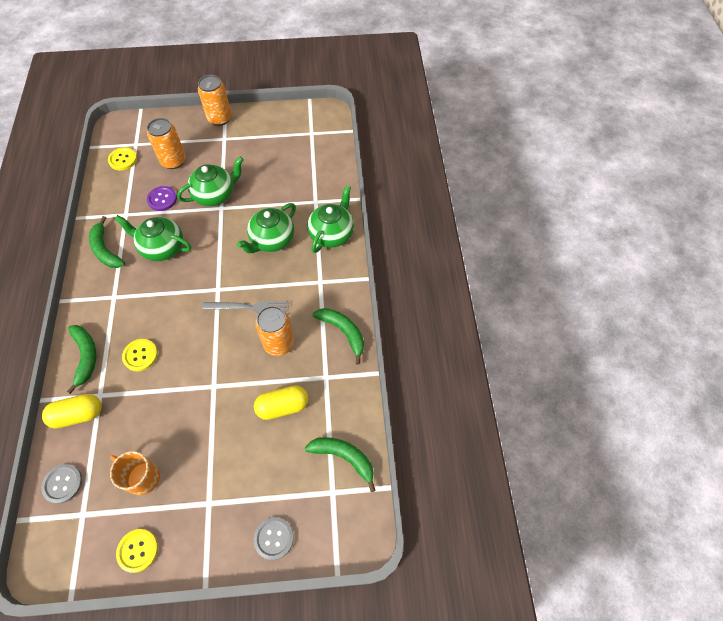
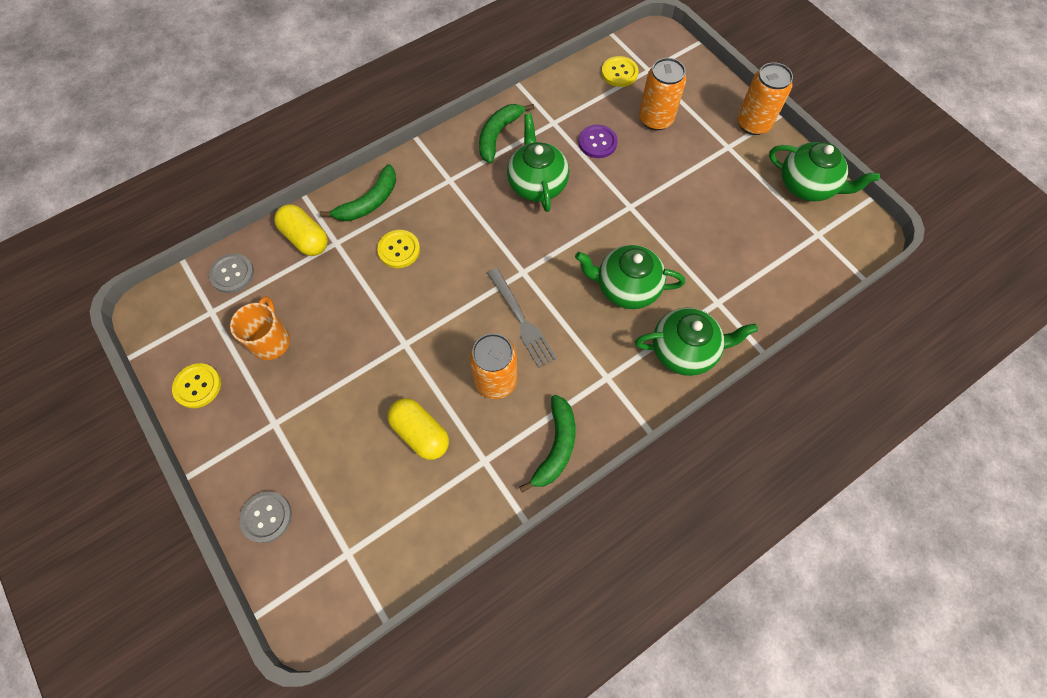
camera: 60 degrees right, 5 degrees up
green teapot [177,157,244,206] -> green teapot moved to [769,142,880,201]
green banana [305,437,376,492] -> none

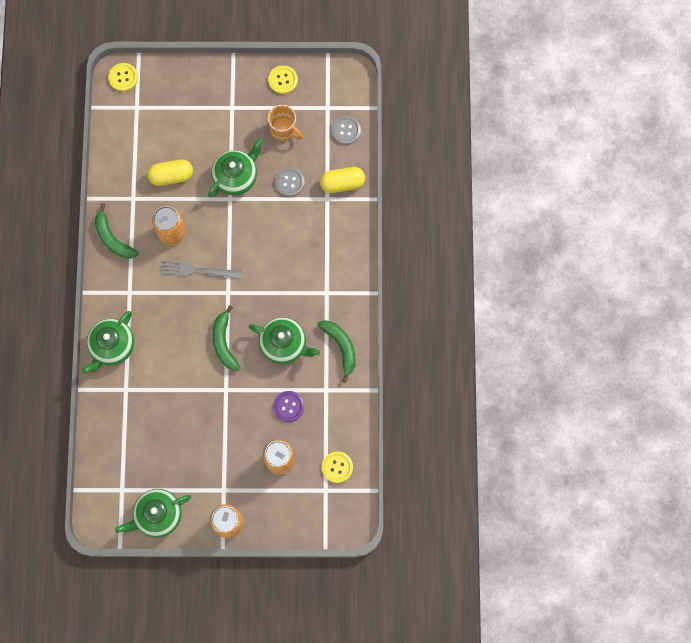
camera: 125 degrees right, 10 degrees up
grey button [239,491,292,543] -> grey button moved to [275,167,305,197]
green banana [320,164,396,221] -> green banana moved to [212,305,241,371]
yellow button [377,230,420,268] -> yellow button moved to [108,63,138,92]
green teapot [575,245,685,309] -> green teapot moved to [208,139,263,197]

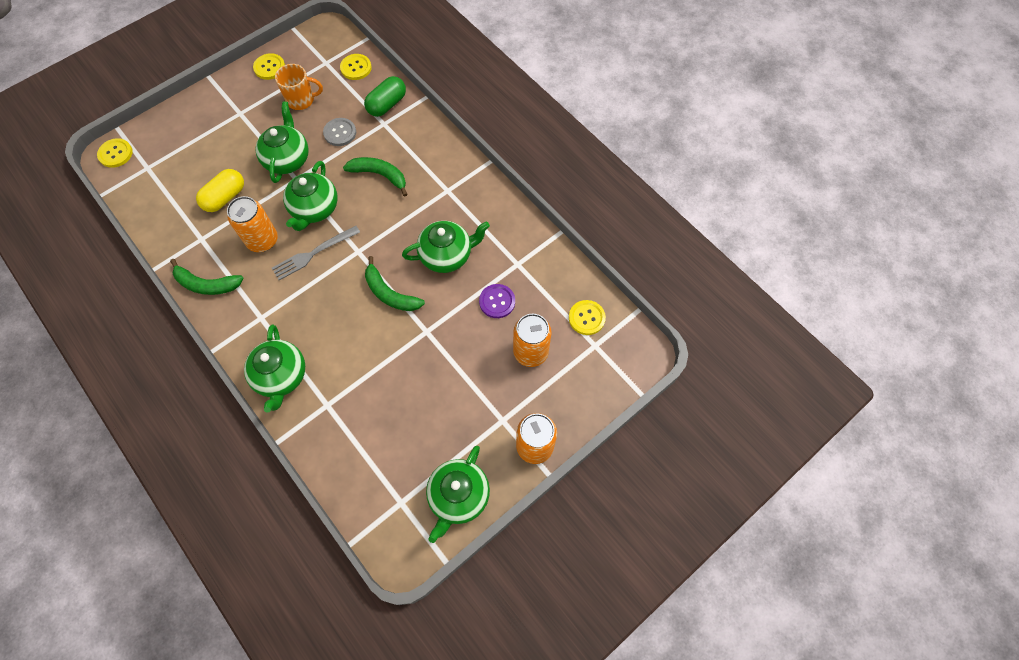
camera: 40 degrees left, 10 degrees down
green banana [317,320,356,383] -> green banana moved to [343,157,408,197]
yellow capsule [320,167,365,193] -> green capsule [364,76,406,117]
grey button [331,116,361,145] -> yellow button [340,54,372,80]
none -> green teapot [283,161,338,231]

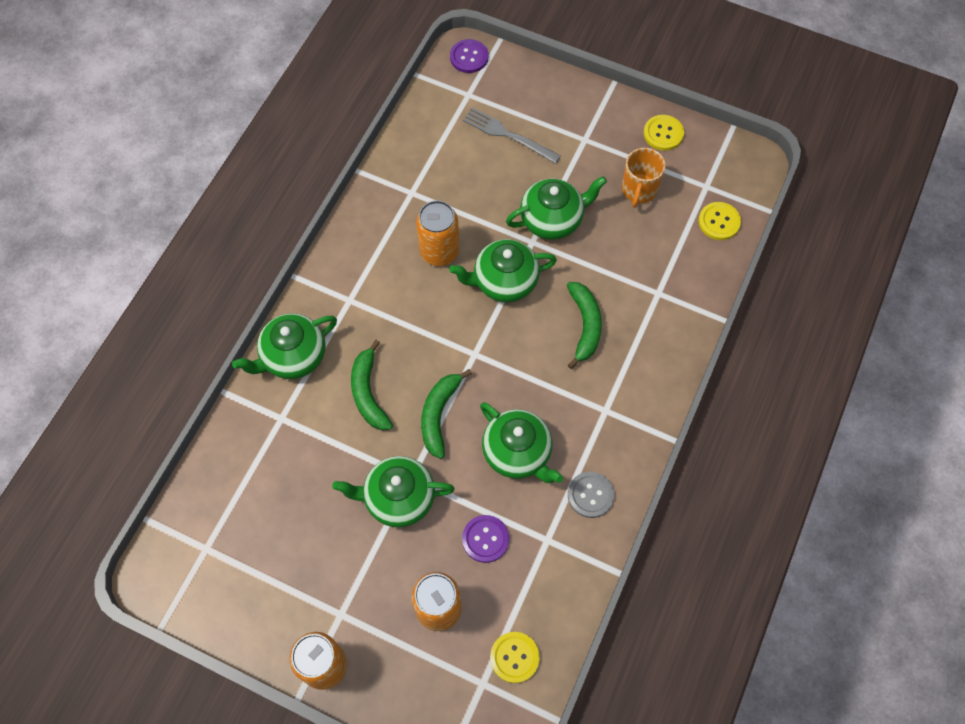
camera: 65 degrees right, 0 degrees up
yellow button [97,138,133,168] -> purple button [450,39,488,73]
green banana [170,259,244,295] -> green banana moved to [351,340,393,430]
yellow capsule [196,169,244,212] -> none
grey fork [272,226,360,280] -> grey fork moved to [463,108,561,164]
orange mug [275,64,323,110] -> orange mug turned 45 degrees clockwise [622,148,666,208]
grey button [323,118,356,146] -> grey button moved to [568,472,614,518]
green capsule [364,76,406,117] -> none
green teapot [426,446,490,543] -> green teapot moved to [332,456,455,527]

